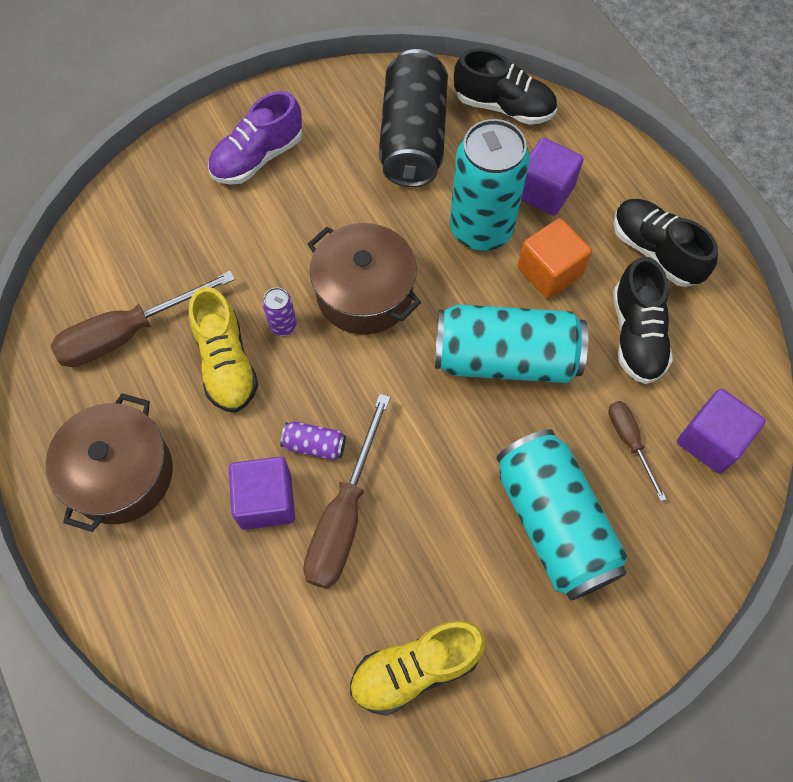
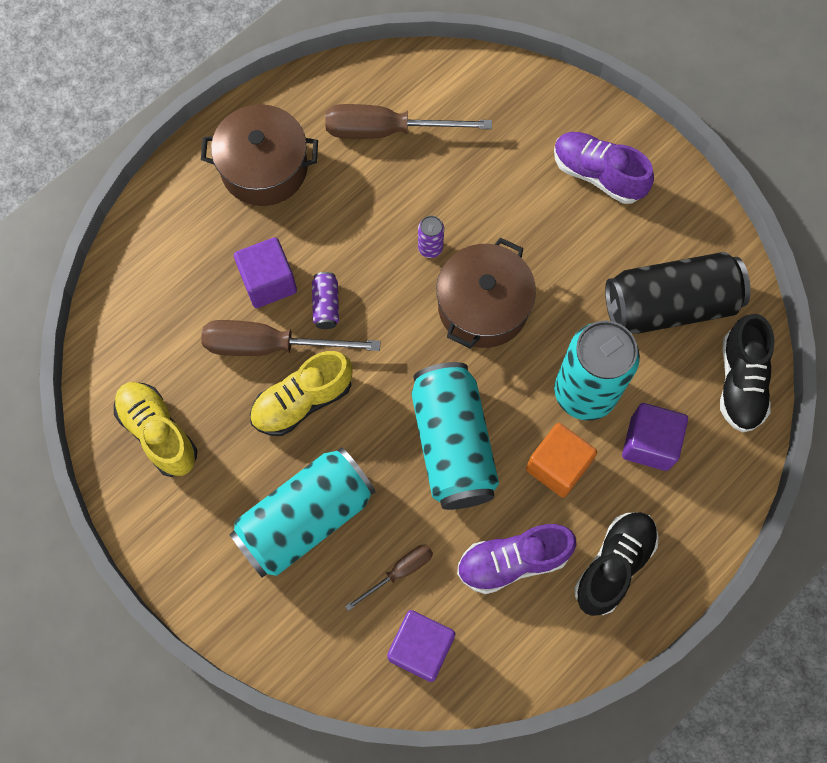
camera: 75 degrees right, 5 degrees up
brown screwdriver [51,271,235,367] -> brown screwdriver turned 45 degrees counterclockwise [325,104,492,139]
yellow shoe [189,287,258,412] -> yellow shoe moved to [250,351,353,436]
black shoe [613,256,673,384] -> purple shoe [457,524,577,594]

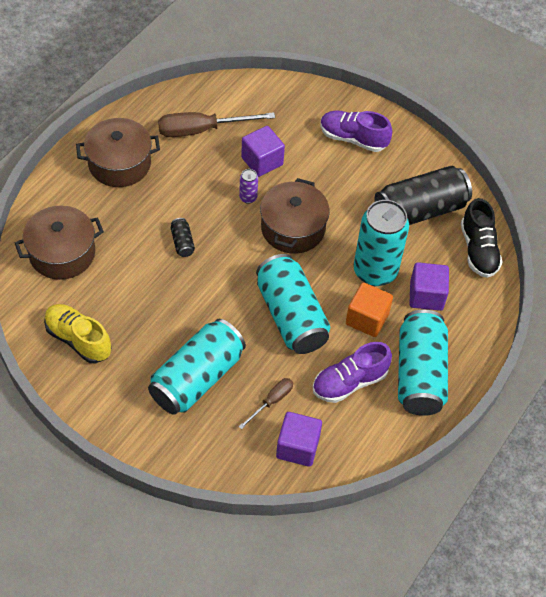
camera: 15 degrees left, 15 degrees down
brown screwdriver [201,320,381,356] -> none
purple cube [234,237,297,308] -> purple cube moved to [241,126,285,177]
yellow shoe [250,351,353,436] -> none
purple can [312,272,339,329] -> black can [171,218,195,257]
black shoe [574,512,658,616] -> turquoise can [398,310,448,416]
none -> brown pot [15,206,104,280]

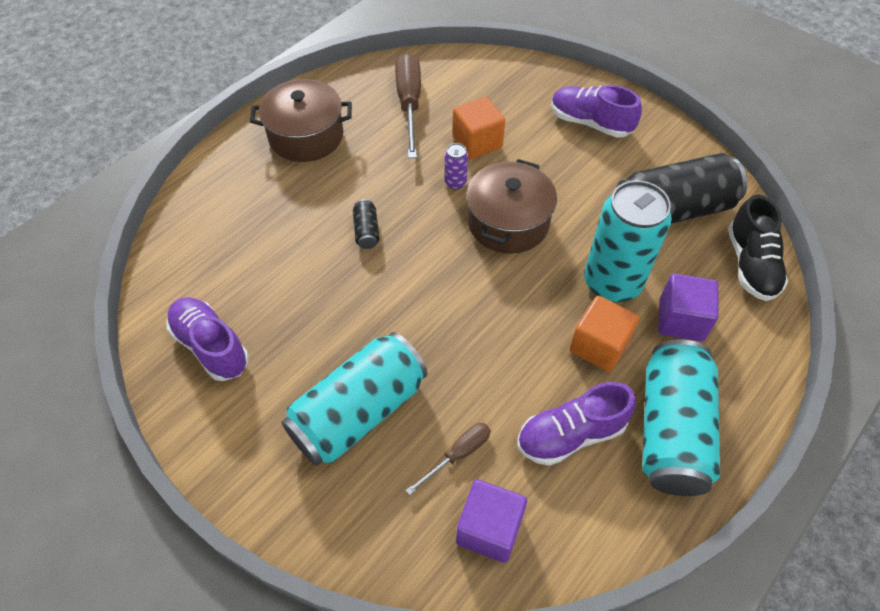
camera: 10 degrees right, 0 degrees up
brown pot [15,206,104,280] -> none
yellow shoe [44,304,111,364] -> purple shoe [166,297,249,381]
brown screwdriver [158,112,275,137] -> brown screwdriver turned 90 degrees clockwise [395,53,421,158]
purple cube [241,126,285,177] -> orange cube [452,96,505,159]
turquoise can [256,254,330,354] -> none

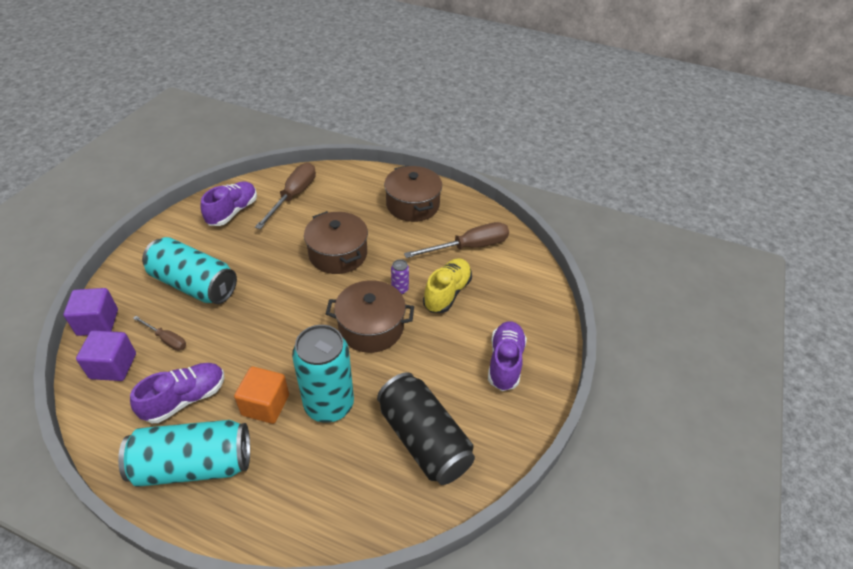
camera: 70 degrees right, 10 degrees down
black can [353,199,379,249] -> brown pot [304,211,368,274]
orange cube [452,96,505,159] -> yellow shoe [423,258,472,313]
purple shoe [518,382,636,466] -> purple shoe turned 90 degrees clockwise [130,363,225,423]
purple cube [658,274,719,341] -> purple cube moved to [63,288,118,336]
black shoe [728,195,788,301] -> none
none -> brown screwdriver [255,163,316,229]

